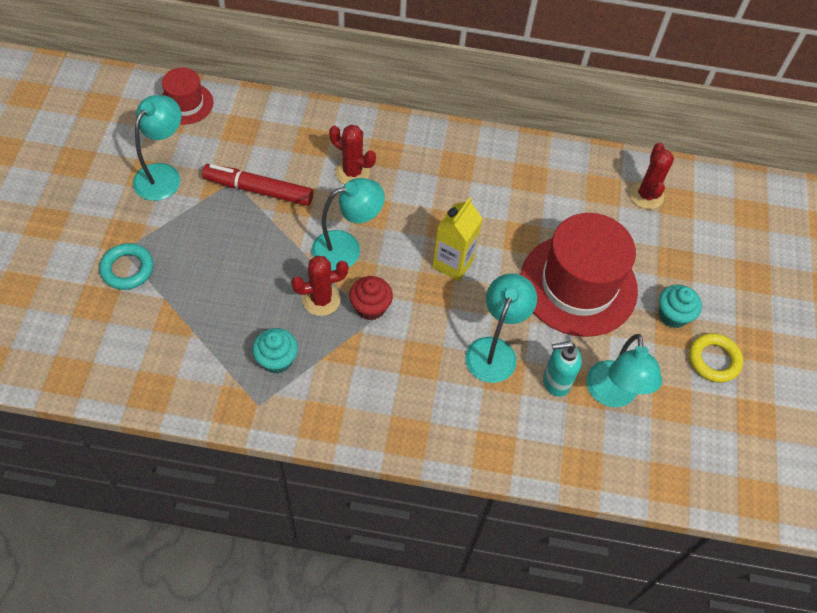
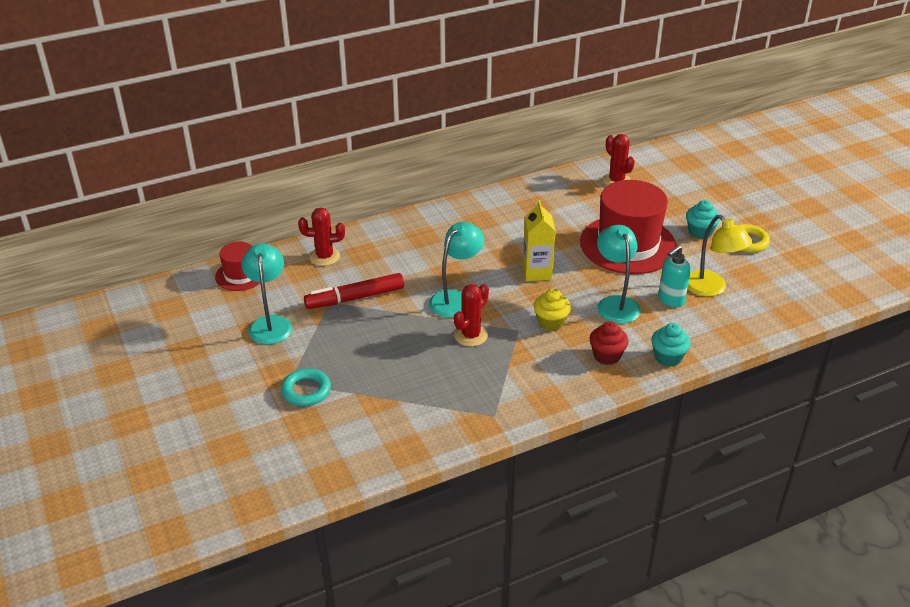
camera: 30 degrees left, 20 degrees down
turquoise cupcake [252,328,298,374] -> turquoise cupcake moved to [651,323,691,367]
red cactus [329,125,376,184] -> red cactus moved to [298,207,345,266]
red cupcake [349,276,393,320] -> red cupcake moved to [589,321,629,365]
turquoise lamp [586,334,662,407] -> yellow lamp [688,215,753,297]
none -> yellow cupcake [534,289,571,331]

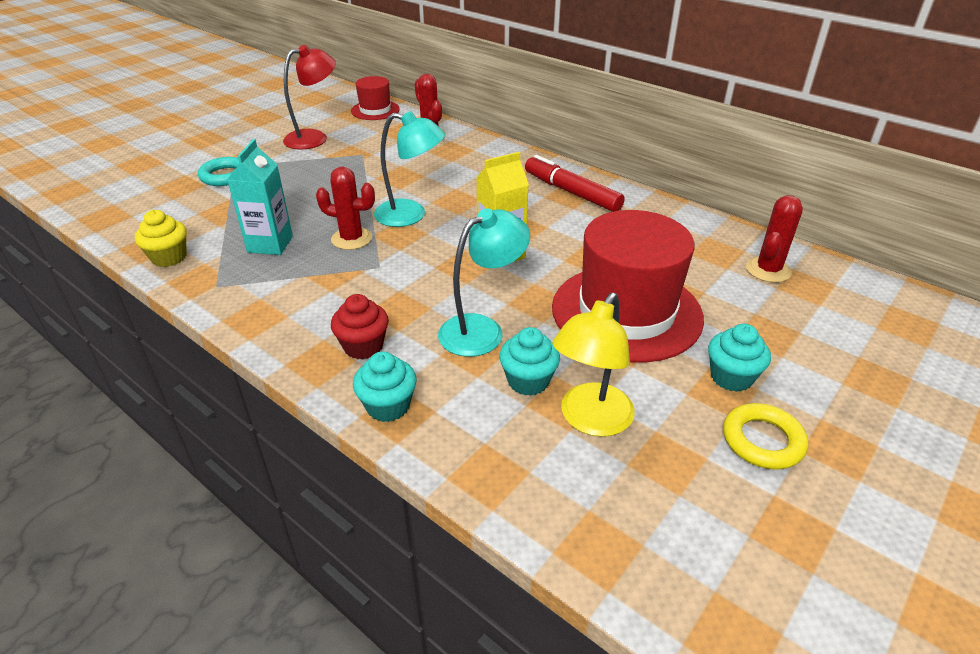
camera: 65 degrees right, 0 degrees up
turquoise lamp [242,243,293,344] -> red lamp [283,45,336,150]
red marker [304,273,404,309] -> red marker moved to [525,155,625,212]
yellow cupcake [534,289,571,331] -> yellow cupcake moved to [135,210,187,267]
turquoise soap dispenser [658,245,691,307] -> turquoise cupcake [499,327,560,396]
none -> turquoise carton [227,139,293,255]

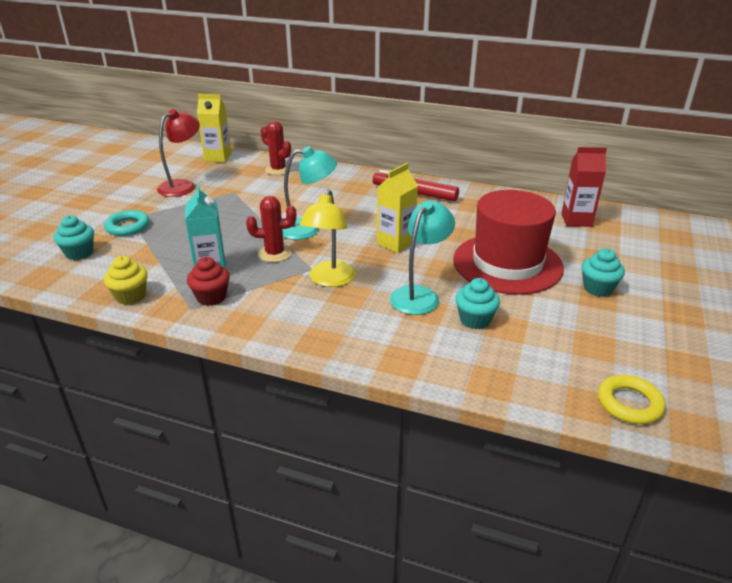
camera: 20 degrees left, 5 degrees down
red cupcake [331,294,389,360] -> red cupcake moved to [187,257,230,306]
red hat [351,76,400,120] -> yellow carton [197,94,231,162]
turquoise cupcake [353,351,417,422] -> turquoise cupcake moved to [54,215,94,260]
yellow lamp [552,293,635,437] -> yellow lamp moved to [300,189,356,287]
yellow ring [723,403,808,469] -> yellow ring moved to [598,375,666,424]
red cactus [746,195,803,283] -> red carton [561,147,607,227]

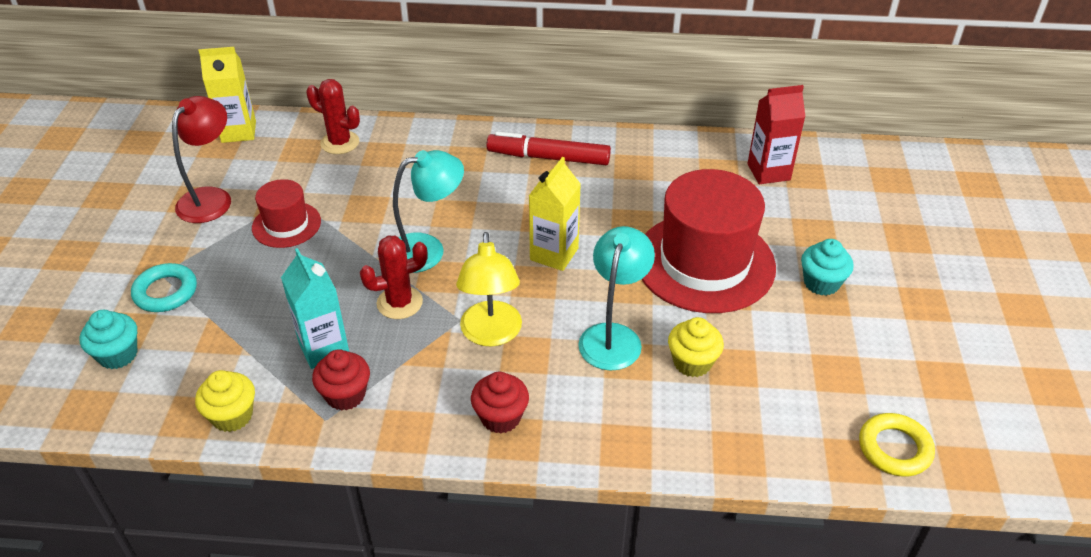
camera: 15 degrees left, 10 degrees up
turquoise cupcake [455,278,500,329] -> yellow cupcake [668,317,724,377]
none -> red hat [252,179,321,248]
none -> red cupcake [471,372,529,433]

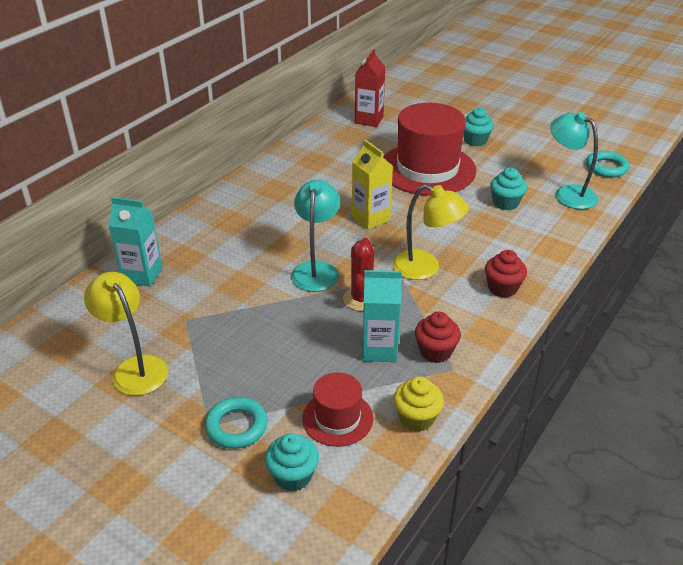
camera: 60 degrees left, 5 degrees down
red lamp [172,96,231,223] -> yellow lamp [84,272,168,396]
yellow carton [198,47,256,143] -> none
red hat [252,179,321,248] -> red hat moved to [302,372,373,447]
red cactus [306,79,360,154] -> turquoise carton [108,197,163,287]
red marker [487,132,611,165] -> none
turquoise lamp [578,226,655,370] -> turquoise lamp moved to [550,112,598,209]
yellow cupcake [668,317,724,377] -> turquoise cupcake [490,167,527,210]
yellow ring [859,413,935,477] -> turquoise ring [586,151,629,177]

